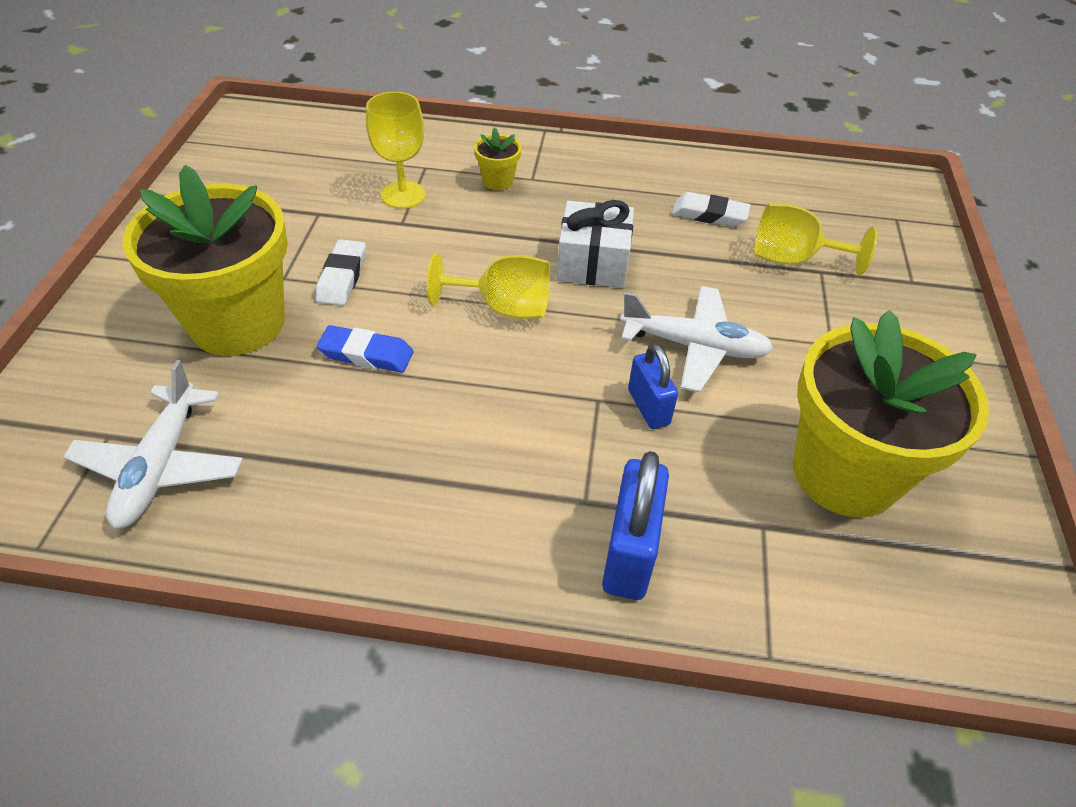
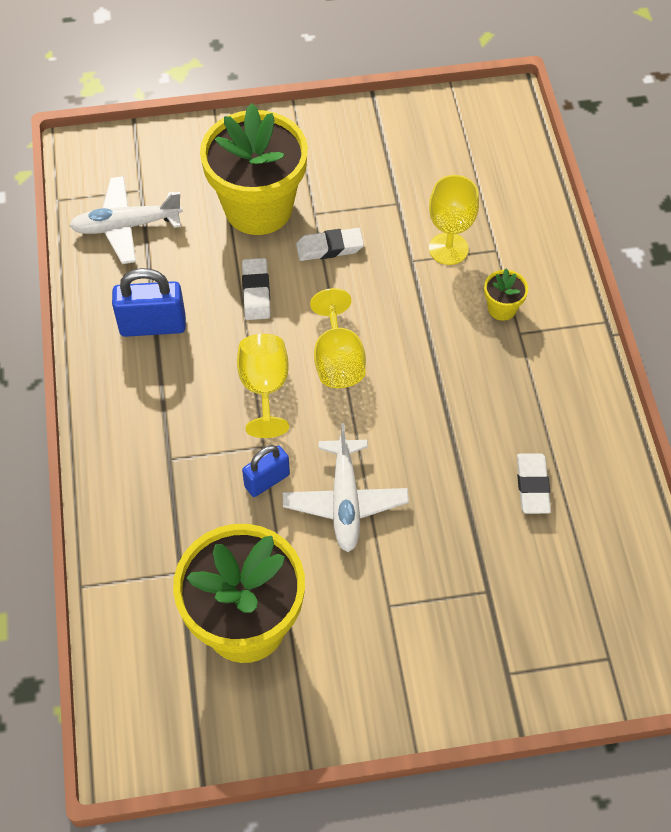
camera: 75 degrees right, 10 degrees up
blue eraser [317,325,413,372] -> white eraser [242,258,271,320]
white gift [557,200,634,288] -> none
blue padlock [602,451,669,600] -> blue padlock moved to [112,268,186,337]
yellow goblet [754,204,877,275] -> yellow goblet moved to [237,334,289,438]

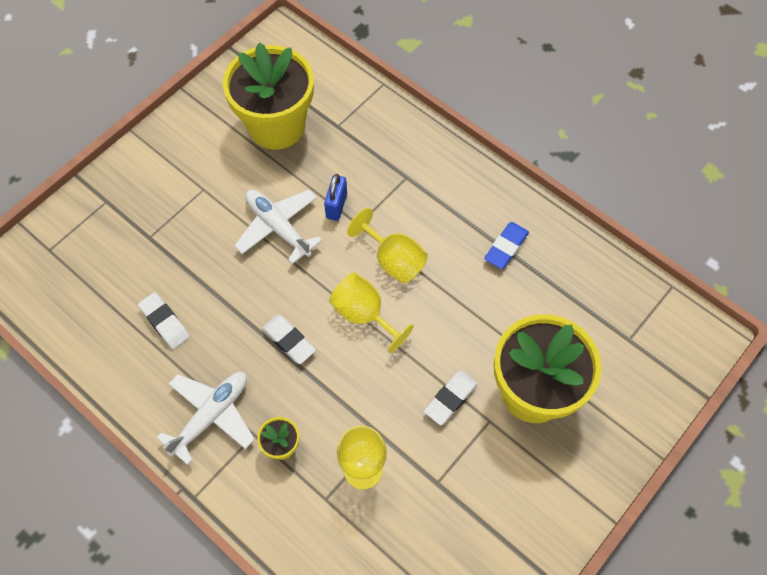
camera: 140 degrees right, 5 degrees up
white plane [70,176,183,264] -> white plane moved to [157,372,255,465]
blue padlock [112,268,186,337] -> blue eraser [484,222,529,269]
white eraser [242,258,271,320] -> white eraser moved to [262,315,316,364]

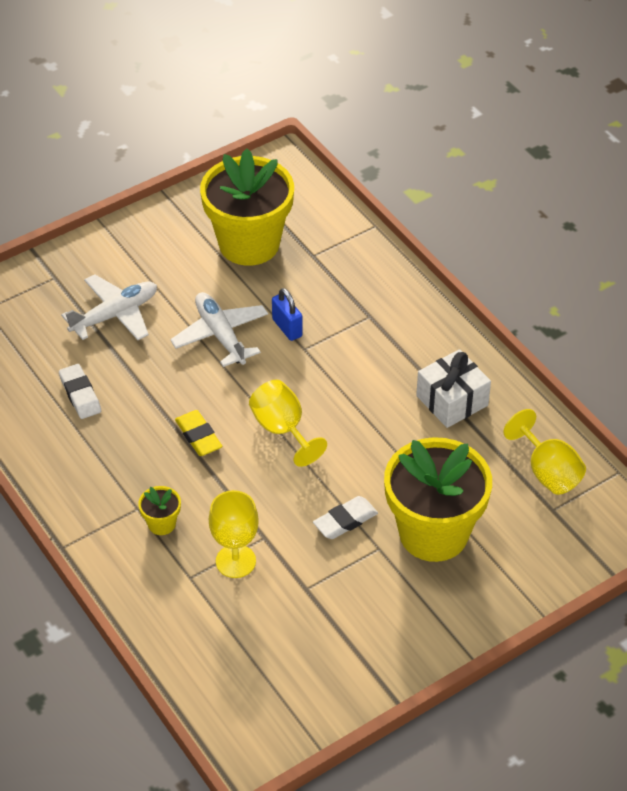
camera: 15 degrees right, 15 degrees down
white plane [157,372,255,465] -> white plane moved to [61,274,157,340]
white eraser [262,315,316,364] -> yellow eraser [175,410,222,456]
blue padlock [324,174,347,221] -> blue padlock turned 60 degrees counterclockwise [272,288,303,341]
yellow goblet [347,208,428,283] -> yellow goblet moved to [503,409,586,495]
blue eraser [484,222,529,269] -> white gift [416,349,491,428]

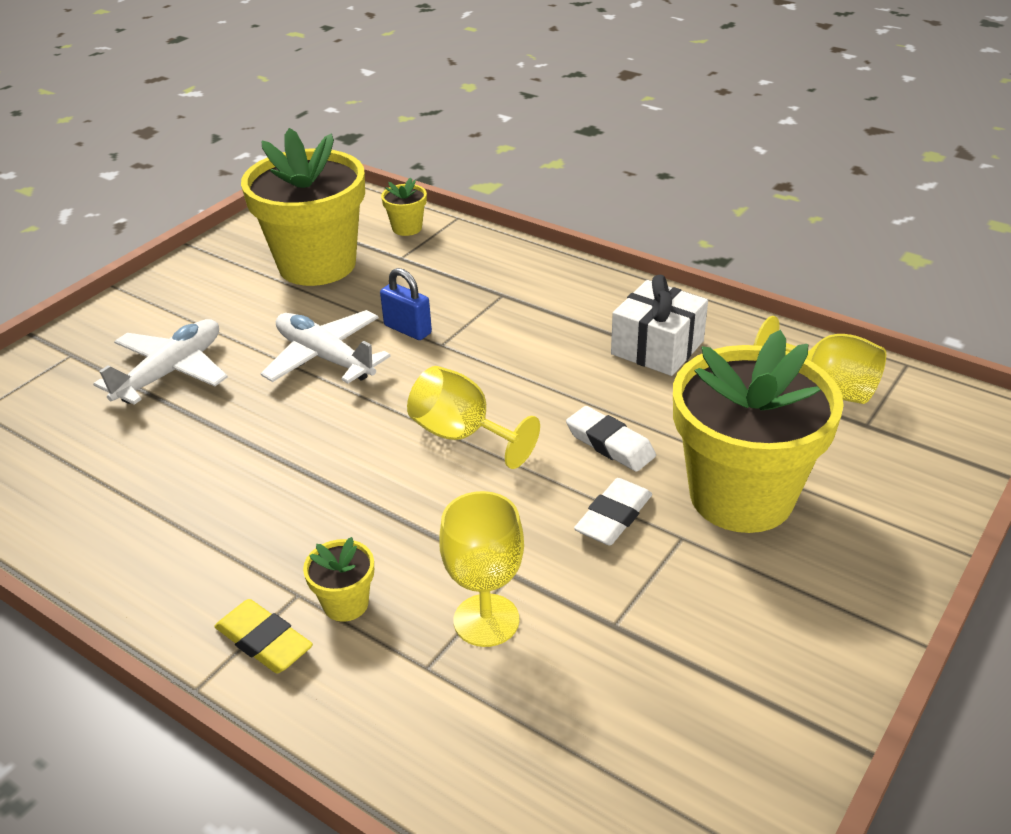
camera: 20 degrees left, 10 degrees down
white eraser [59,364,101,419] -> white eraser moved to [566,406,656,472]
yellow eraser [175,410,222,456] -> yellow eraser moved to [214,599,313,673]
none -> yellow flower pot [381,177,427,236]

